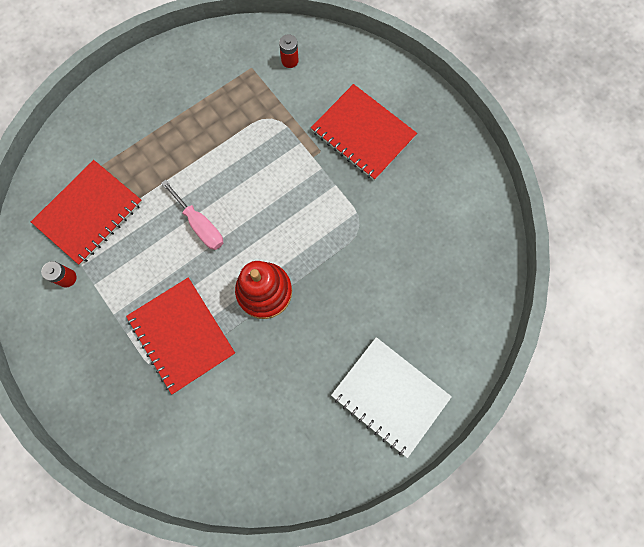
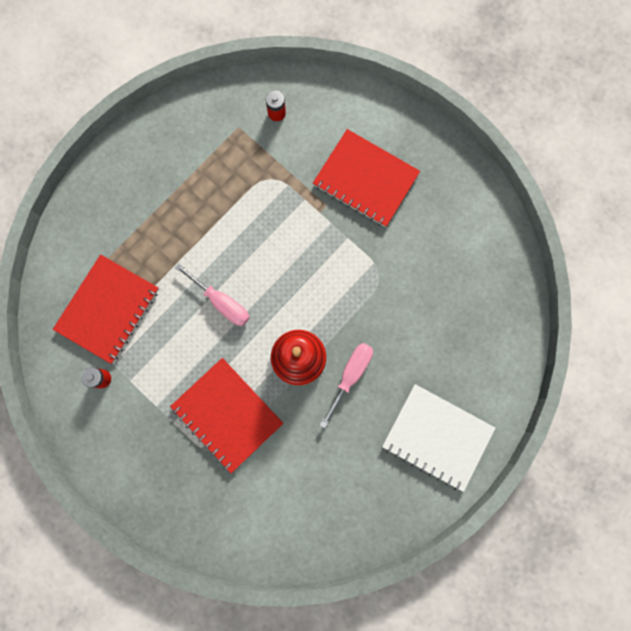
camera: 10 degrees left, 5 degrees up
none -> pink screwdriver [320,343,373,428]

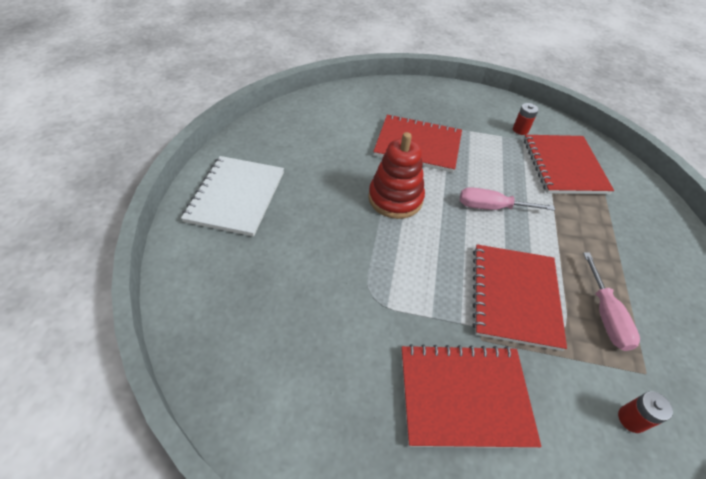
camera: 145 degrees right, 30 degrees down
pink screwdriver [320,343,373,428] -> pink screwdriver moved to [583,253,640,351]
white notebook [382,384,495,492] -> white notebook turned 75 degrees counterclockwise [181,156,284,237]
none -> red notebook [473,244,567,351]

